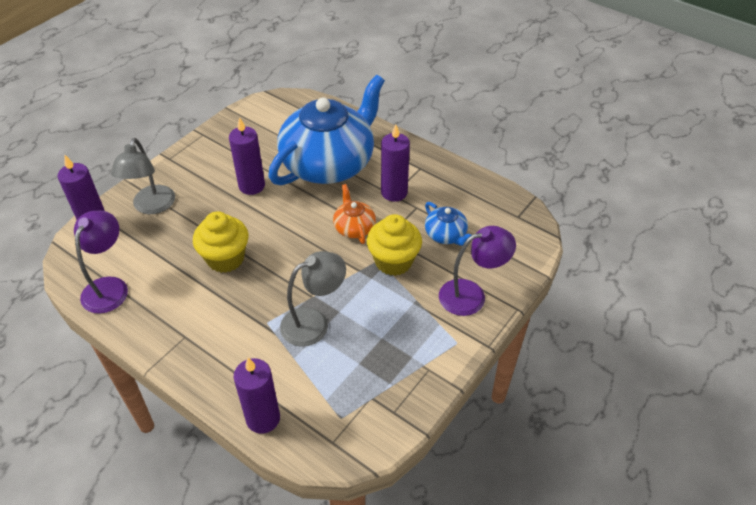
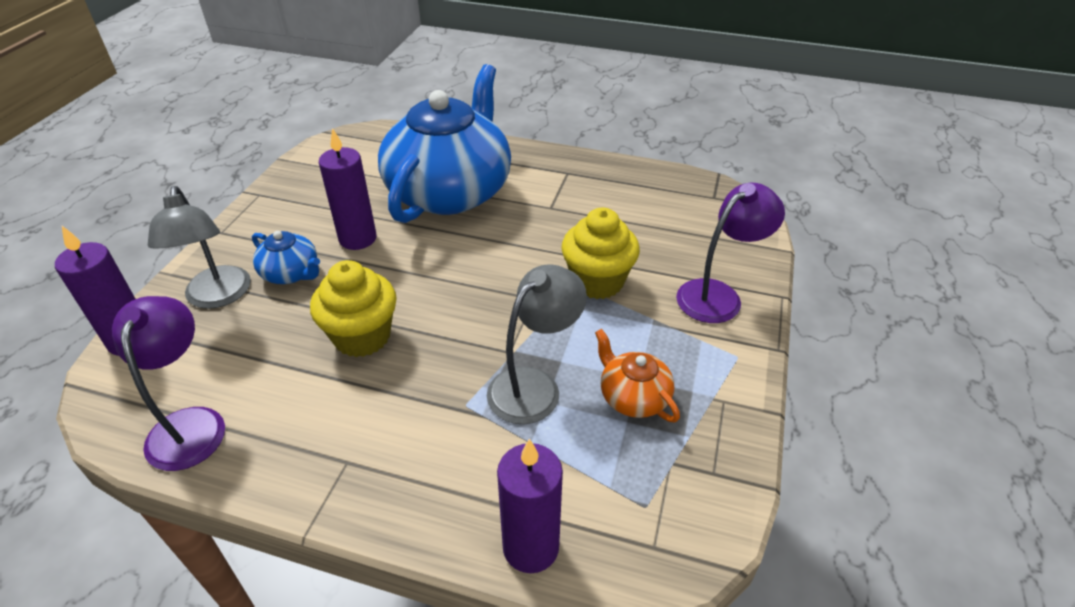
camera: 20 degrees left, 5 degrees down
orange teapot [333,184,376,244] -> orange teapot moved to [595,329,680,423]
purple candle [381,124,410,202] -> none
blue teapot [425,202,471,246] -> blue teapot moved to [252,231,320,284]

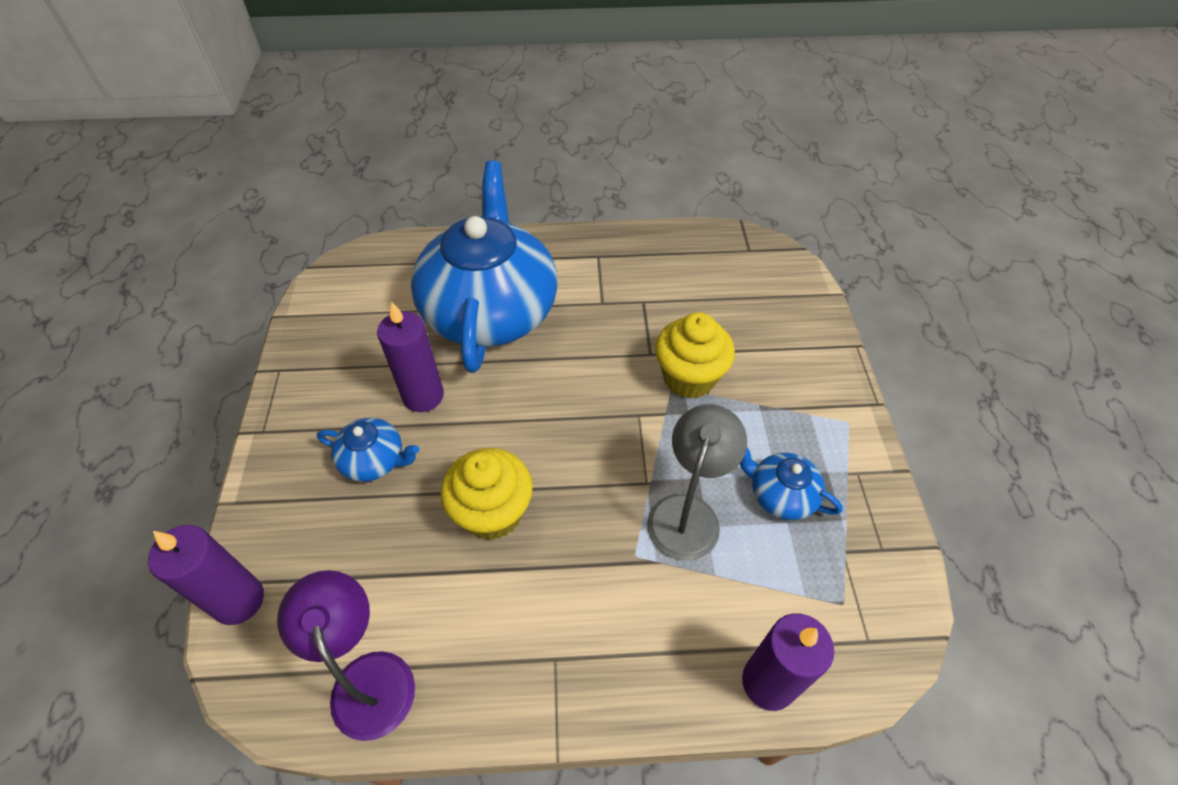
camera: 20 degrees left, 10 degrees up
grey lamp [148,186,251,309] -> none
orange teapot [595,329,680,423] -> blue teapot [740,448,843,520]
purple lamp [676,183,785,323] -> none

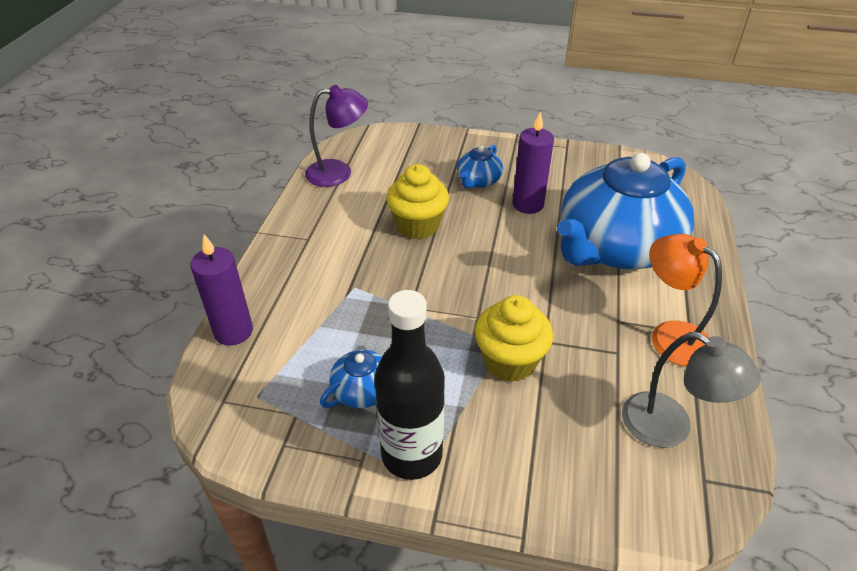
camera: 105 degrees right, 10 degrees down
purple candle [148,525,264,625] -> none
blue teapot [411,161,558,373] -> blue teapot turned 120 degrees clockwise [557,153,694,269]
grey lamp [647,404,747,561] -> grey lamp moved to [622,332,761,448]
none -> black bottle [374,290,445,480]
none -> orange lamp [649,234,722,367]

